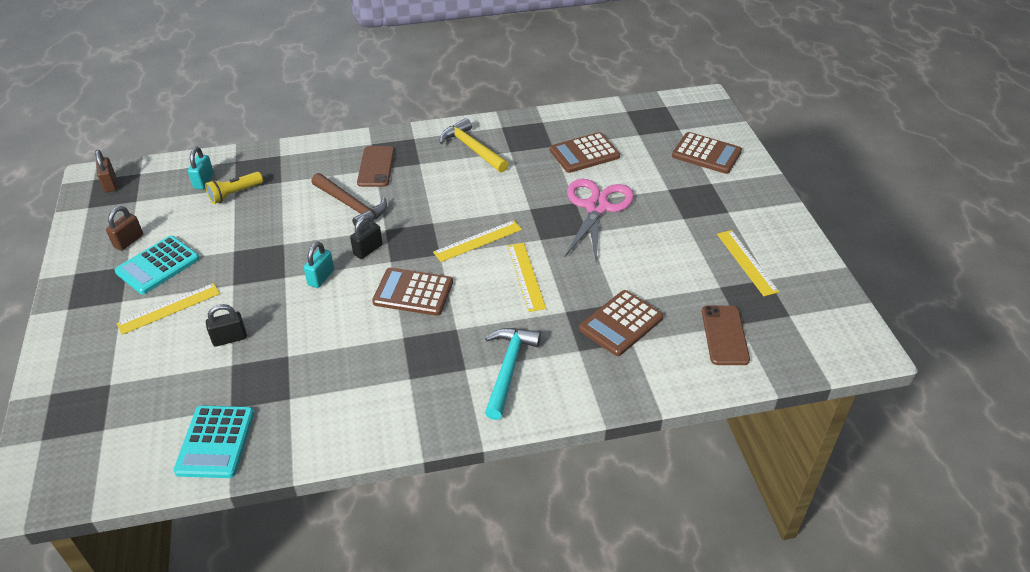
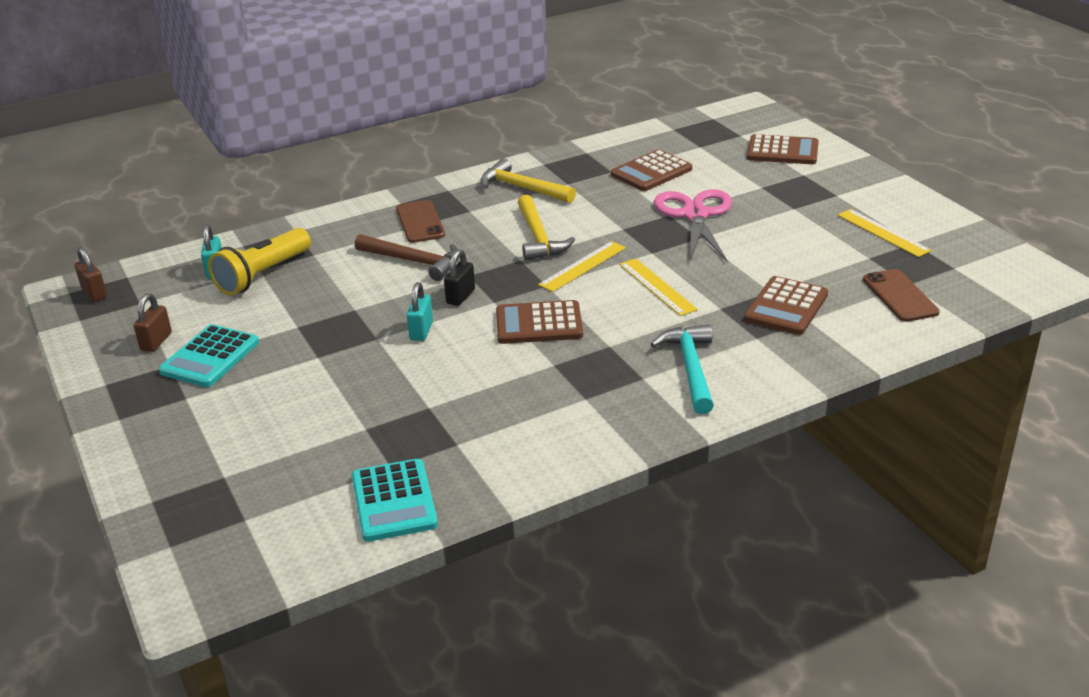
camera: 15 degrees left, 10 degrees down
yellow ruler [116,283,220,335] -> none
yellow flashlight [205,172,263,204] -> yellow flashlight [208,228,311,295], size x1.59
black padlock [206,304,247,347] -> none
none -> yellow hammer [518,195,575,261]

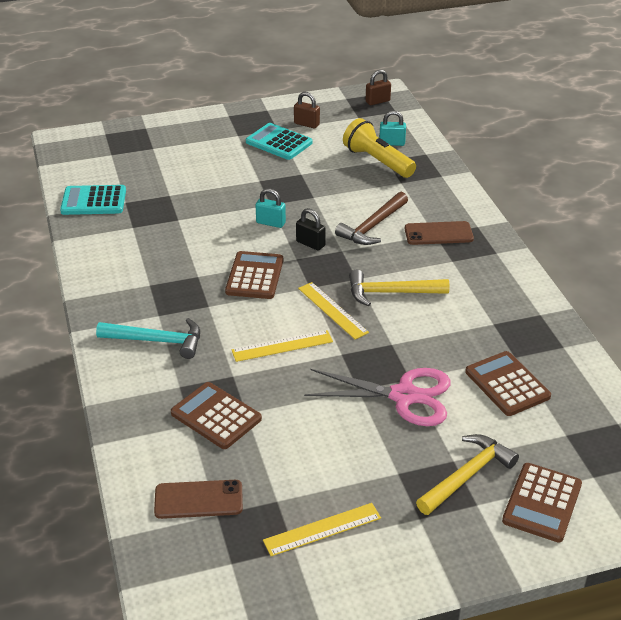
camera: 100 degrees right, 5 degrees up
yellow hammer [480,158,576,203] -> yellow hammer moved to [416,434,519,515]

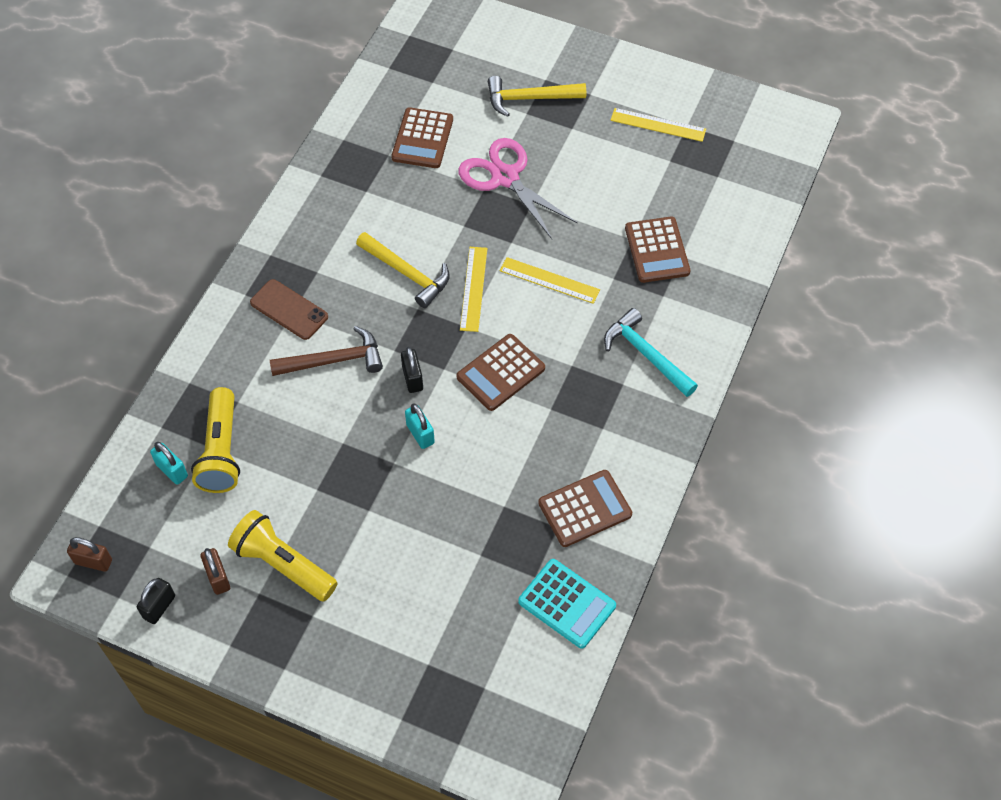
camera: 140 degrees left, 20 degrees up
brown phone [154,480,243,519] -> none
turquoise calculator [246,123,313,160] -> yellow flashlight [228,510,338,601]
brown calculator [502,463,582,543] -> brown calculator moved to [538,470,632,547]
none -> black padlock [137,578,175,624]

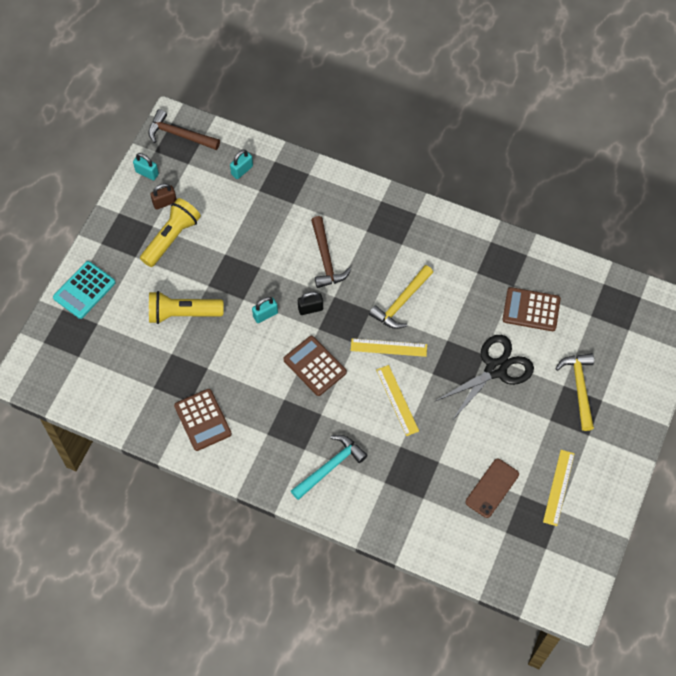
camera: 90 degrees right, 5 degrees up
brown padlock [67,537,112,572] -> brown hammer [149,109,220,150]
black padlock [137,578,175,624] -> turquoise padlock [133,153,159,180]
yellow flashlight [191,387,240,493] -> yellow flashlight moved to [149,291,223,324]
brown phone [250,279,328,340] -> brown phone moved to [466,459,519,518]
pink scissors [458,138,578,239] -> black scissors [434,335,534,421]
yellow ruler [500,257,600,304] -> yellow ruler turned 45 degrees counterclockwise [376,365,419,436]
turquoise calculator [518,559,616,649] -> turquoise calculator moved to [53,261,116,319]
brown calculator [625,217,690,283] -> none

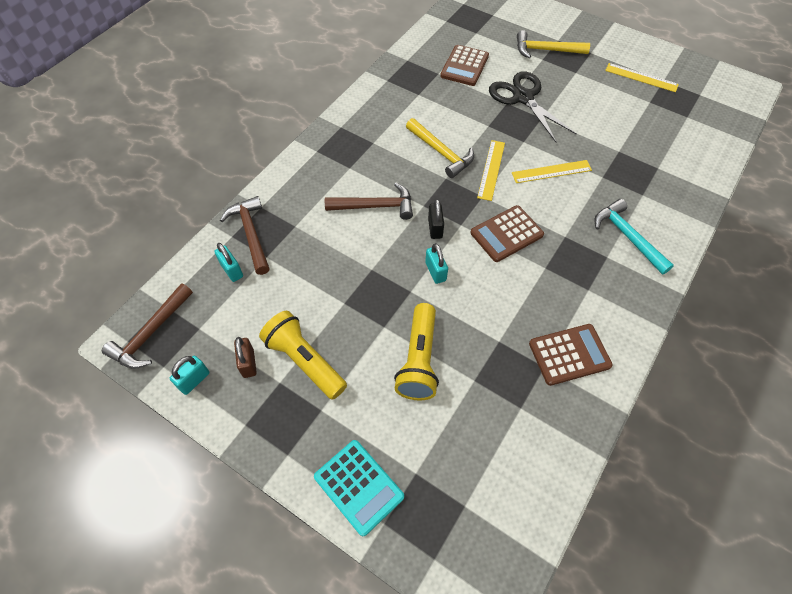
camera: 80 degrees left, 5 degrees down
brown phone [466,459,519,518] -> none
none -> brown hammer [220,196,270,275]

